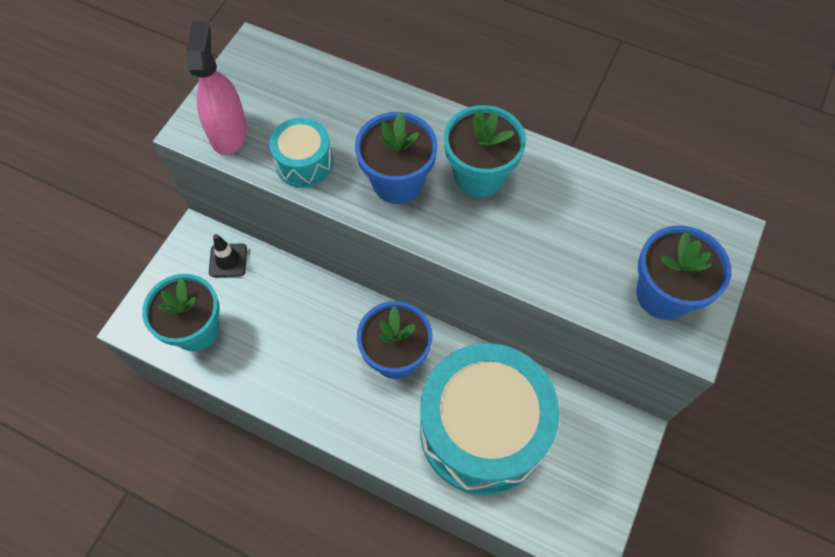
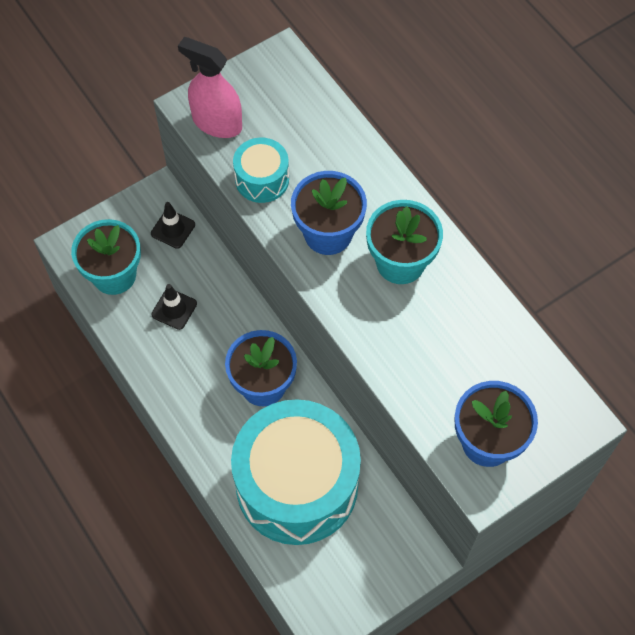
camera: 30 degrees right, 0 degrees up
pink spray bottle [186,22,247,155] -> pink spray bottle turned 90 degrees counterclockwise [178,37,242,138]
none -> black traffic cone [151,284,197,330]

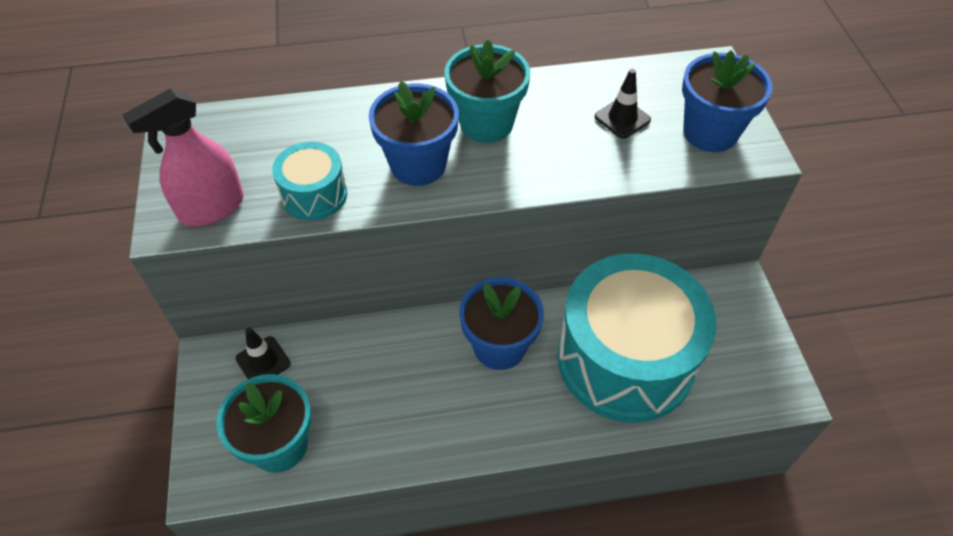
camera: 65 degrees left, 10 degrees down
black traffic cone [151,284,197,330] -> black traffic cone moved to [595,69,651,139]

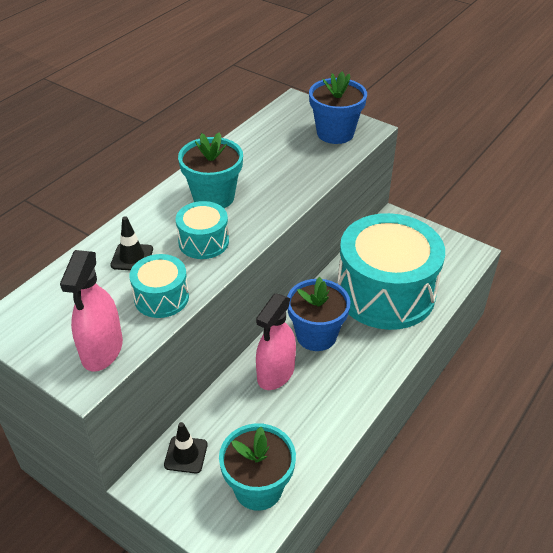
camera: 45 degrees left, 10 degrees down
blue flower pot [369,81,459,186] -> turquoise drum [176,201,229,259]
black traffic cone [595,69,651,139] -> black traffic cone moved to [111,216,153,271]
none -> pink spray bottle [256,293,296,390]

